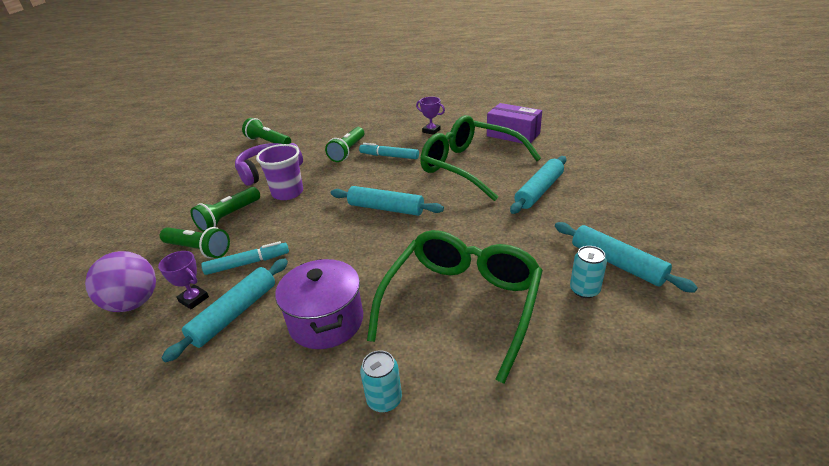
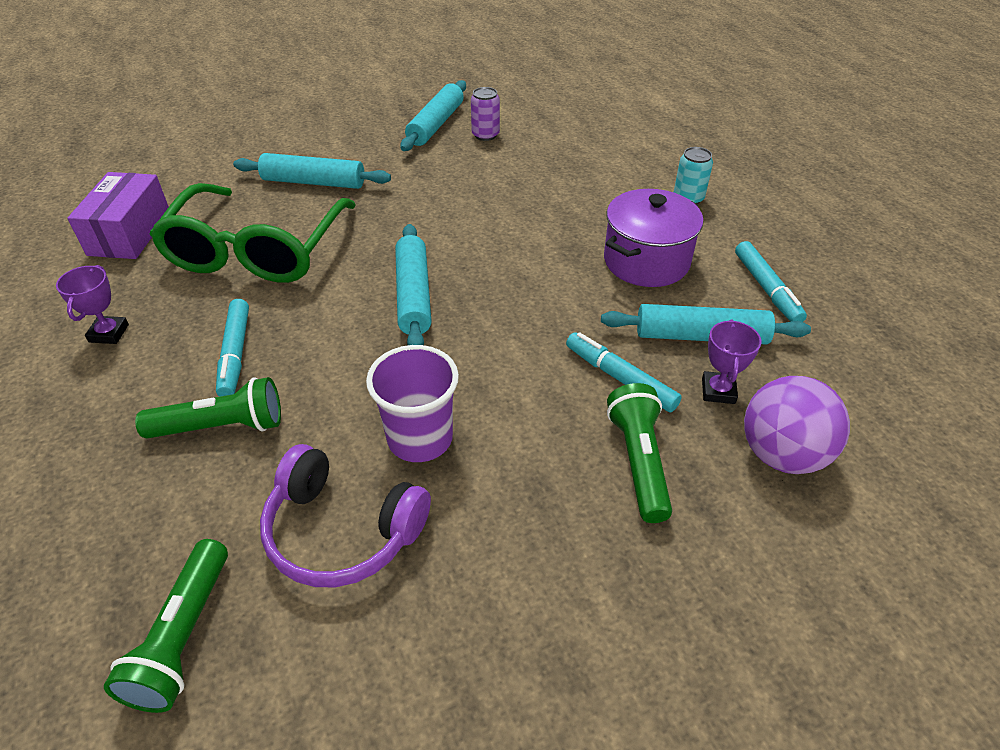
camera: 120 degrees left, 10 degrees up
green flashlight [190,187,260,232] -> none
green glasses [367,230,543,384] -> none
turquoise can [570,246,607,298] -> purple can [471,87,500,141]
none -> turquoise marker [735,241,807,322]

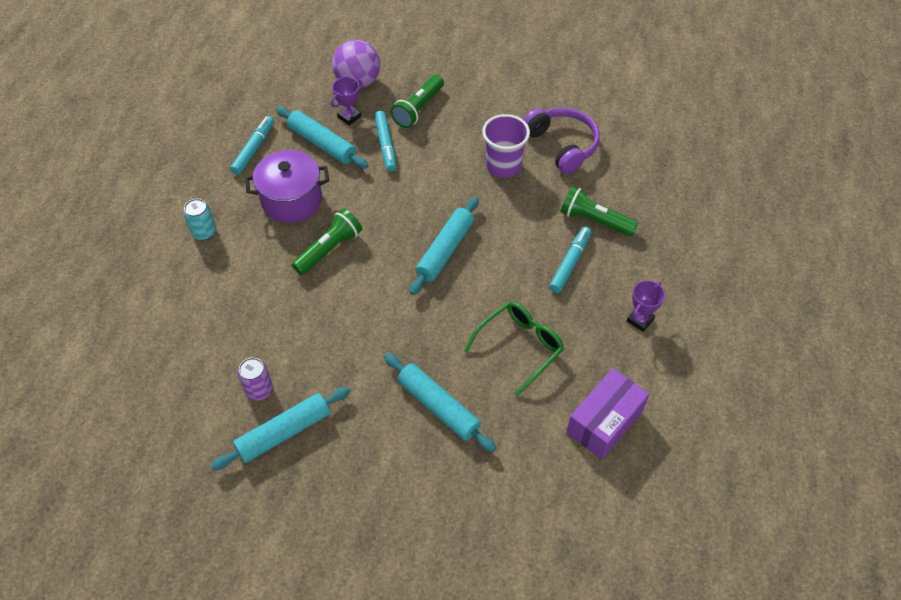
camera: 145 degrees left, 10 degrees up
green flashlight [104,539,228,713] -> green flashlight moved to [292,209,362,275]
green glasses [150,183,356,283] -> green glasses [464,301,564,396], size x0.60

